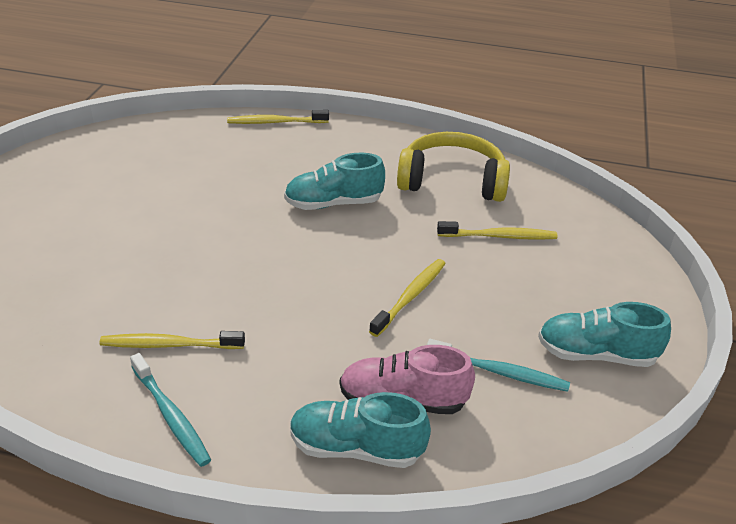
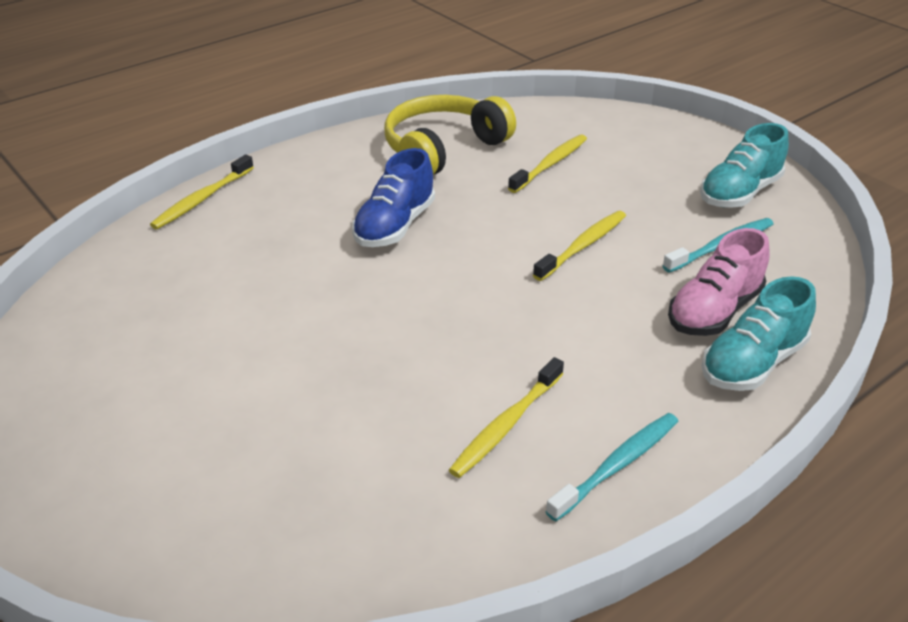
camera: 50 degrees left, 0 degrees up
turquoise toothbrush [130,353,211,467] -> turquoise toothbrush turned 45 degrees counterclockwise [545,413,678,521]
turquoise shoe [284,153,385,210] -> blue shoe [352,148,435,247]
yellow toothbrush [369,259,446,337] -> yellow toothbrush turned 60 degrees clockwise [533,211,626,281]

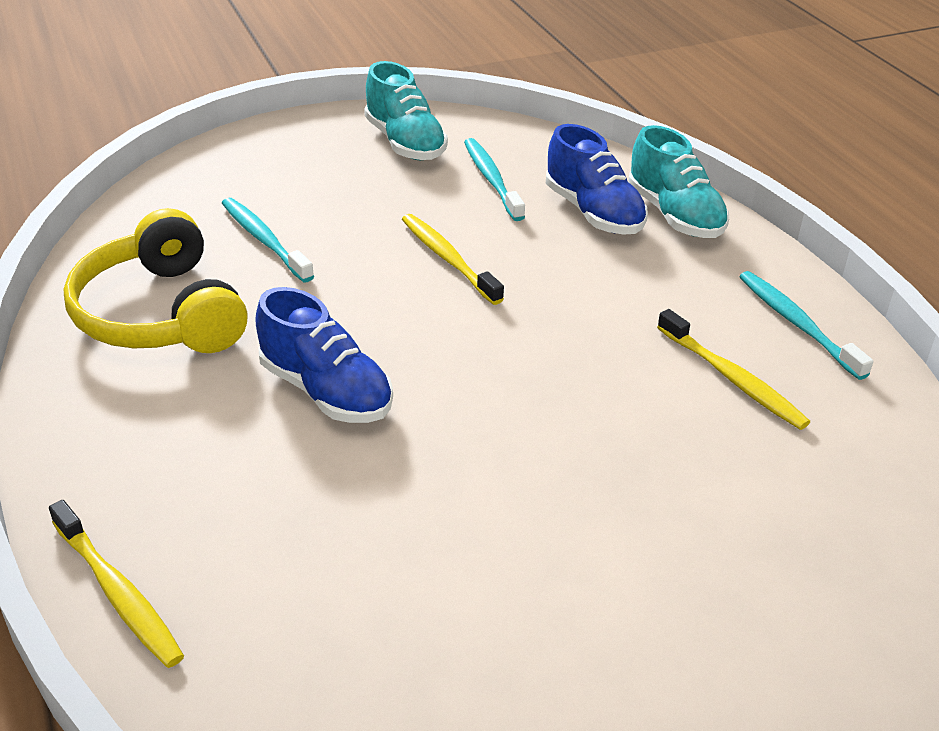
camera: 75 degrees left, 0 degrees up
yellow toothbrush [508,135,587,193] -> turquoise toothbrush [222,198,314,282]
pink shoe [668,228,770,336] -> blue shoe [546,124,648,235]

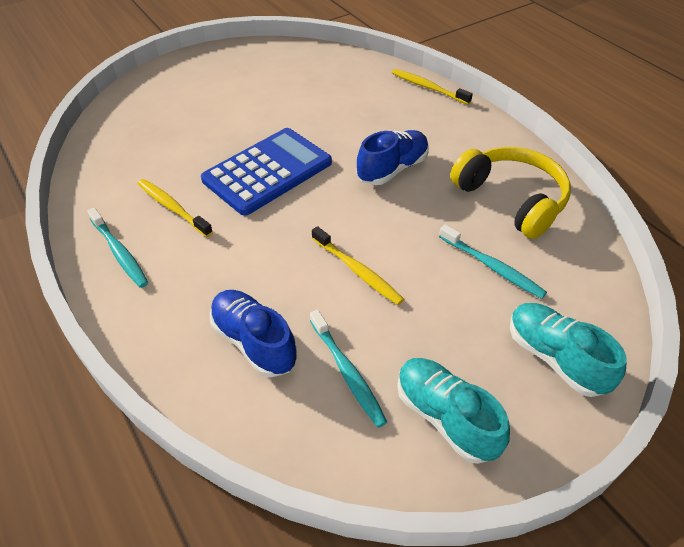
camera: 170 degrees right, 10 degrees up
blue shoe [255,287,393,423] -> blue shoe turned 105 degrees clockwise [357,130,429,185]
turquoise shoe [628,125,729,238] -> turquoise shoe moved to [510,303,627,397]
none -> blue calculator [201,128,332,216]

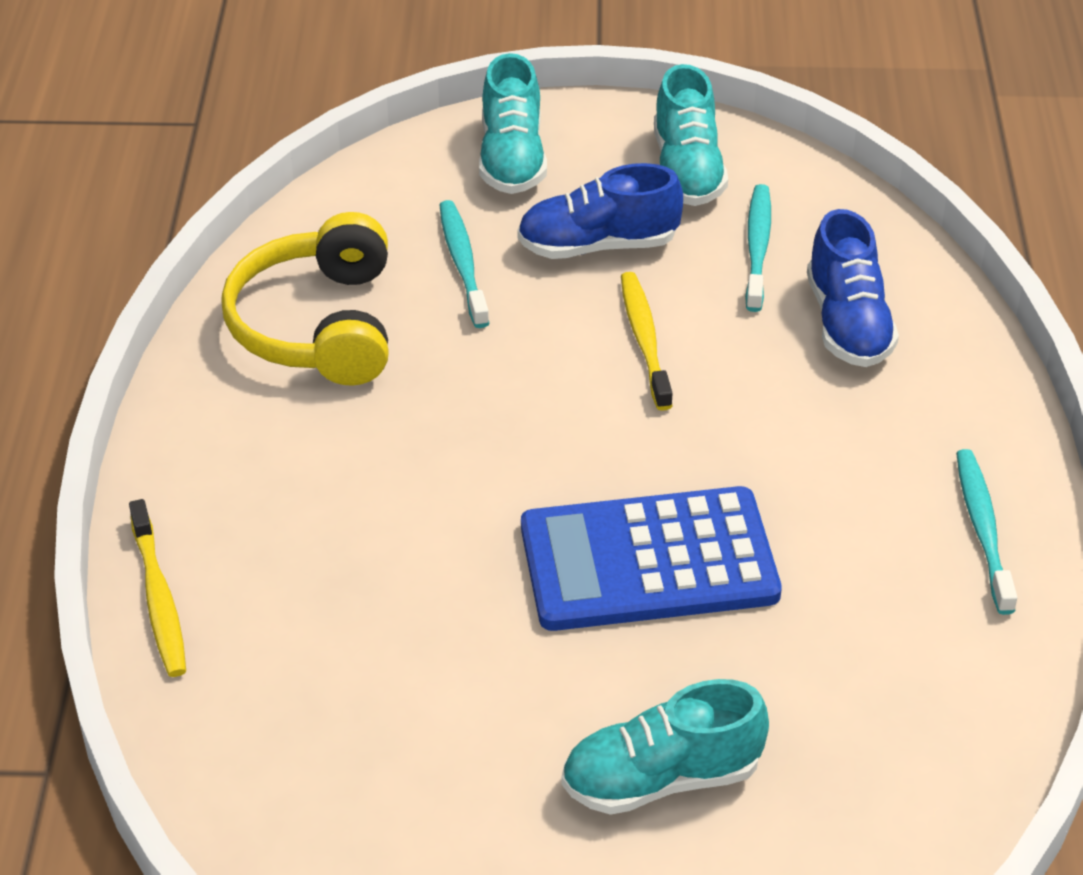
camera: 145 degrees left, 5 degrees down
yellow toothbrush [138,179,213,237] -> none
blue shoe [357,130,429,185] -> blue shoe moved to [517,163,683,259]
none -> turquoise shoe [562,679,769,815]

